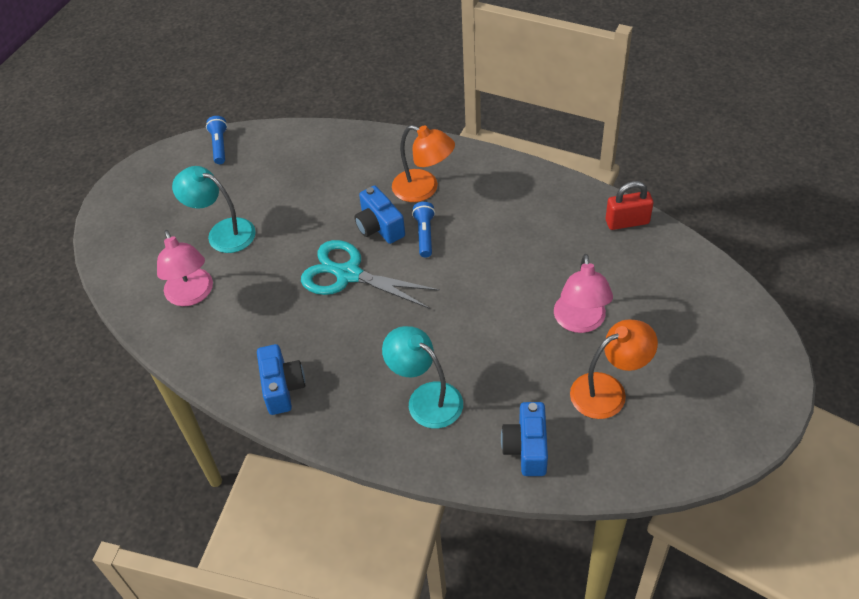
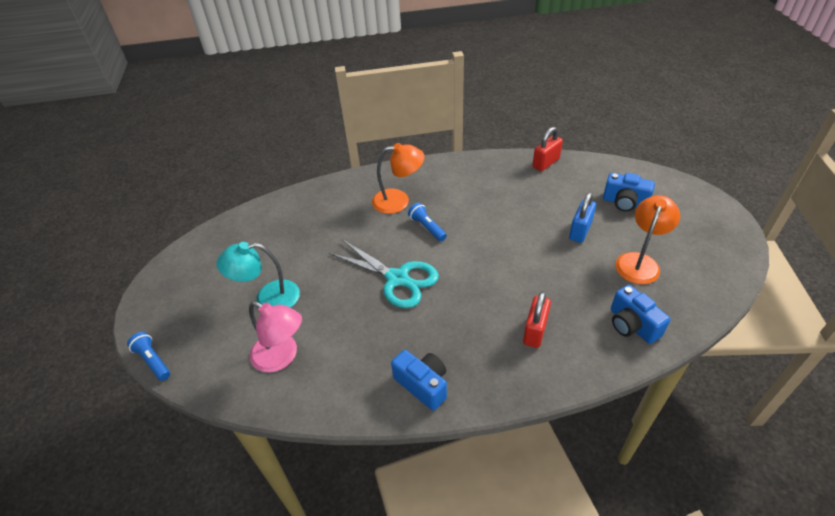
camera: 35 degrees left, 5 degrees down
blue flashlight [206,116,228,164] -> blue flashlight moved to [127,332,170,381]
turquoise scissors [301,240,440,308] -> turquoise scissors turned 135 degrees counterclockwise [329,239,439,308]
blue camera [354,186,405,244] -> blue camera moved to [603,173,655,212]
turquoise lamp [382,326,463,428] -> red padlock [523,292,551,348]
pink lamp [554,254,613,333] -> blue padlock [569,193,596,243]

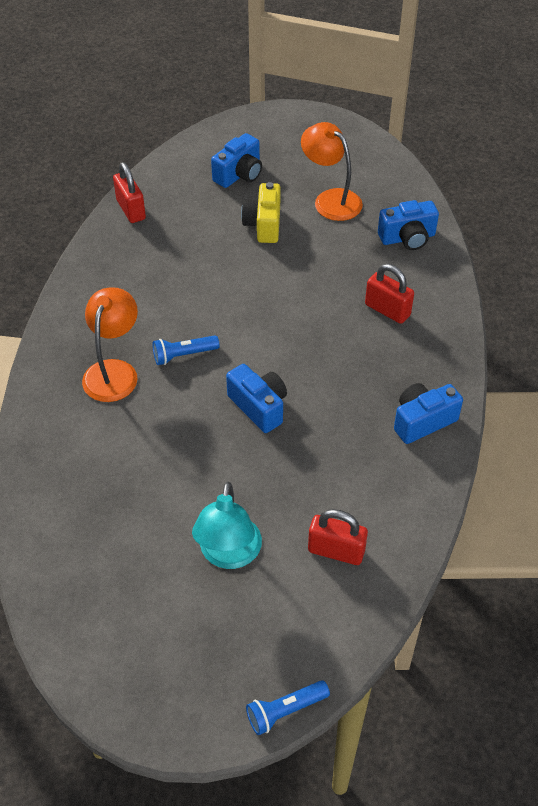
camera: 75 degrees left, 5 degrees up
pink lamp [249,301,302,373] -> red padlock [308,509,368,565]
turquoise scissors [329,239,439,308] -> blue camera [226,364,287,433]
blue padlock [569,193,596,243] -> yellow camera [241,182,281,243]

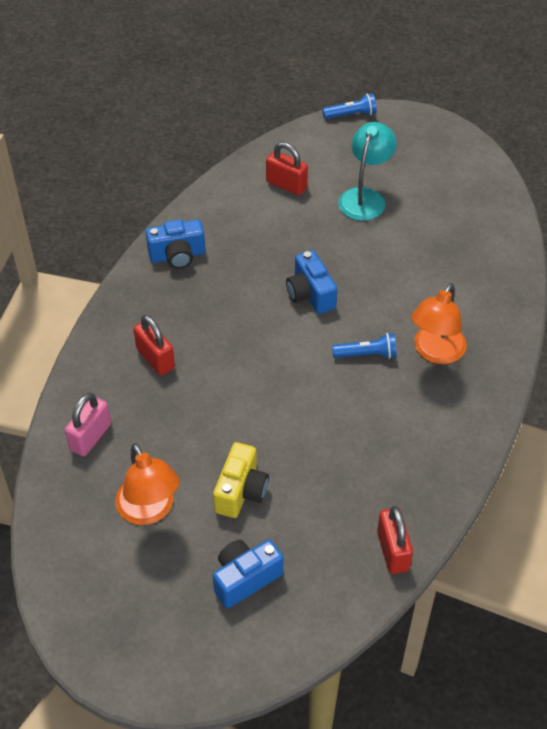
camera: 165 degrees left, 0 degrees up
blue camera [378,200,439,250] -> pink padlock [65,392,111,456]

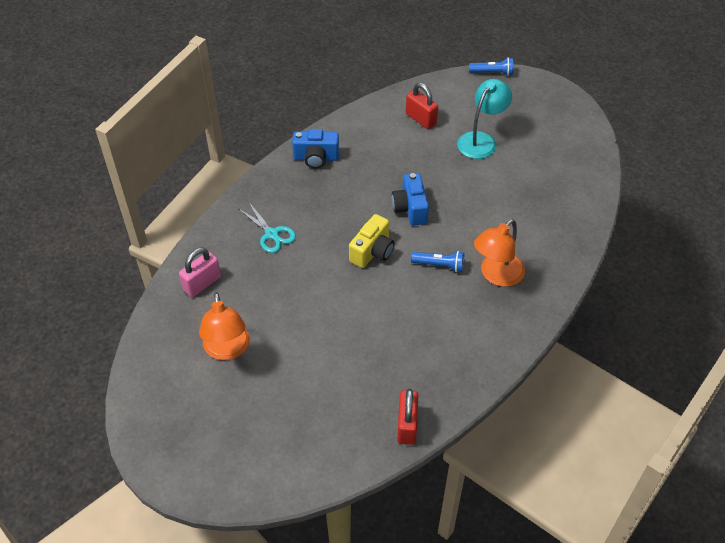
camera: 15 degrees right, 0 degrees up
red padlock [133,314,175,376] -> turquoise scissors [239,203,296,253]
yellow camera [213,442,269,518] -> yellow camera moved to [349,214,394,268]
blue camera [213,540,283,608] -> none

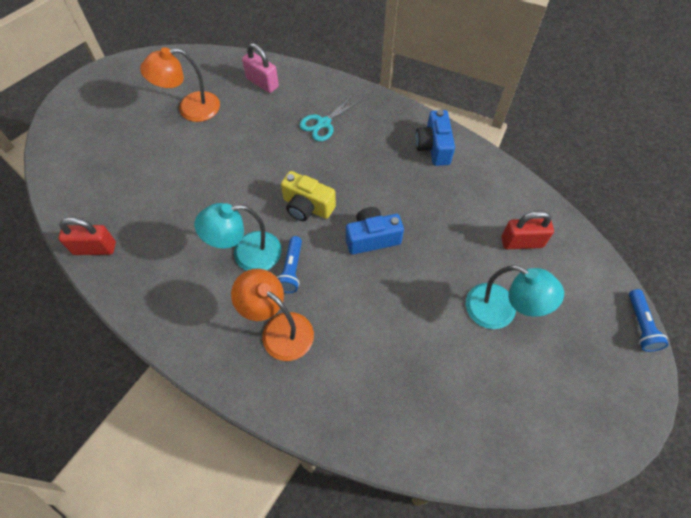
camera: 85 degrees right, 10 degrees up
red padlock [406,83,438,129] -> red padlock turned 45 degrees clockwise [501,211,554,249]
none -> turquoise lamp [195,203,282,271]

